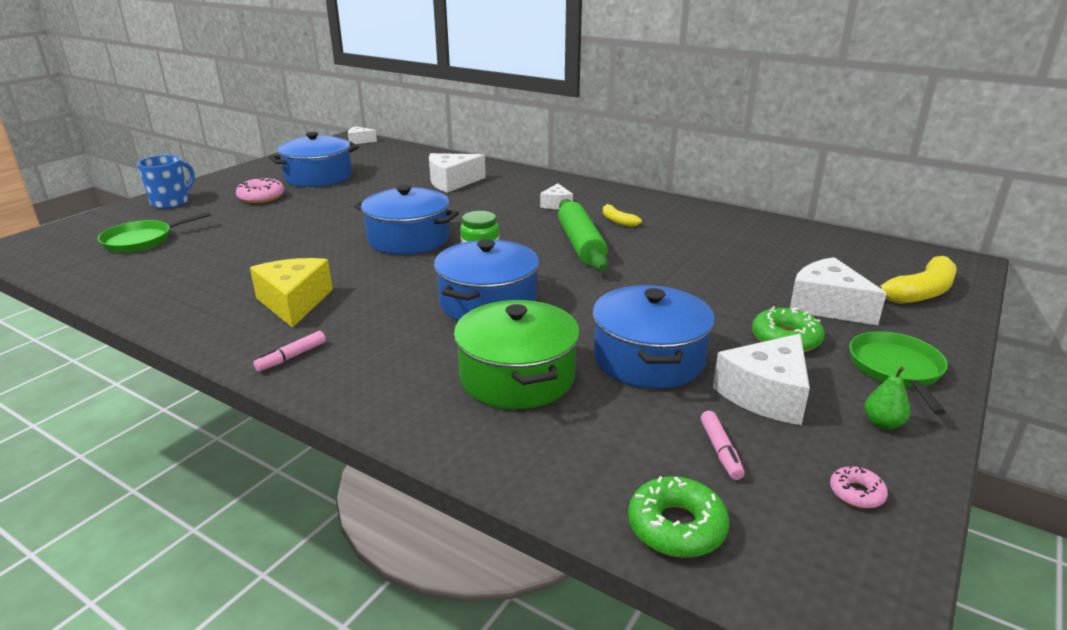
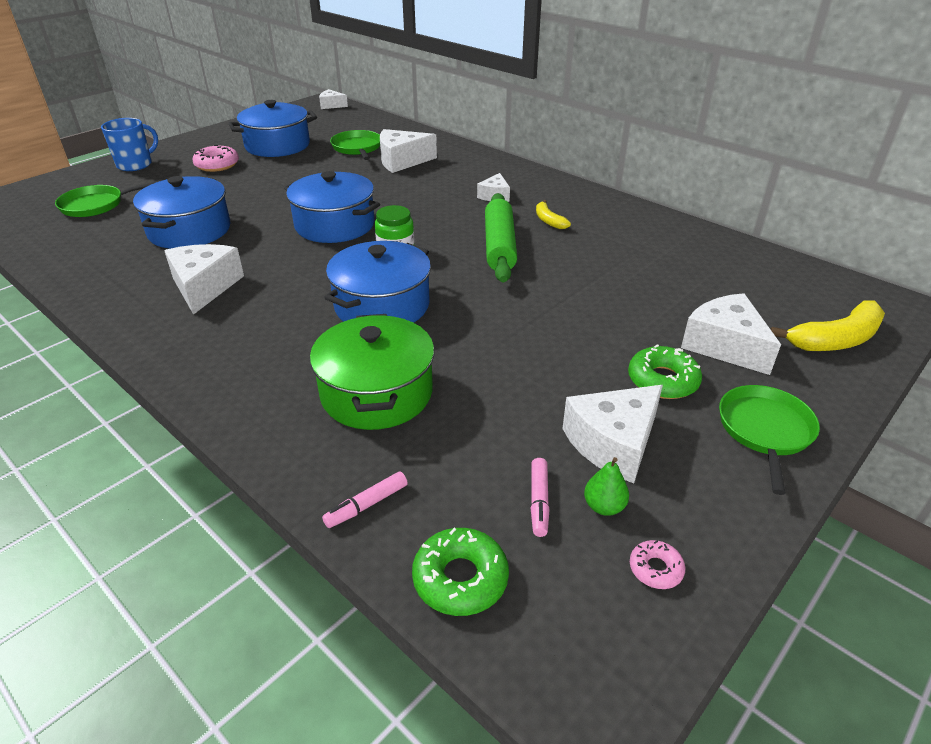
camera: 10 degrees right, 10 degrees up
yellow cheese [250,258,333,328] -> white cheese [164,244,244,315]
pink marker [253,331,326,372] -> pink marker moved to [322,471,408,528]
blue pot [592,285,715,389] -> blue pot moved to [133,176,230,249]
green pear [864,367,911,430] -> green pear moved to [584,457,629,516]
none -> green pan [330,130,380,160]

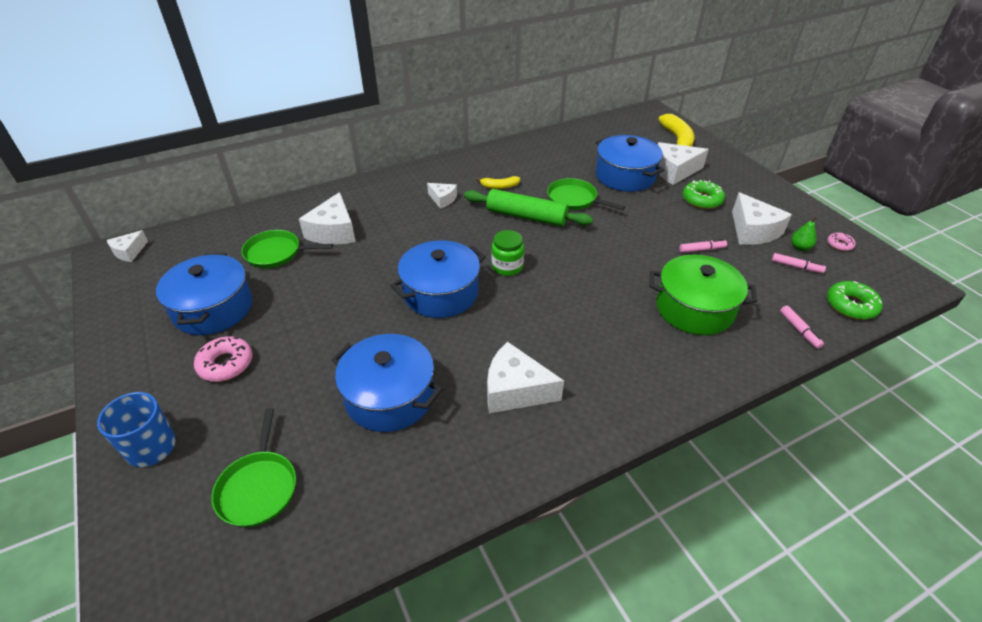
camera: 70 degrees left, 5 degrees up
blue pot [324,241,431,323] -> blue pot moved to [596,135,664,192]
green pan [719,385,820,495] -> green pan moved to [547,178,625,210]
none -> pink marker [679,239,727,253]

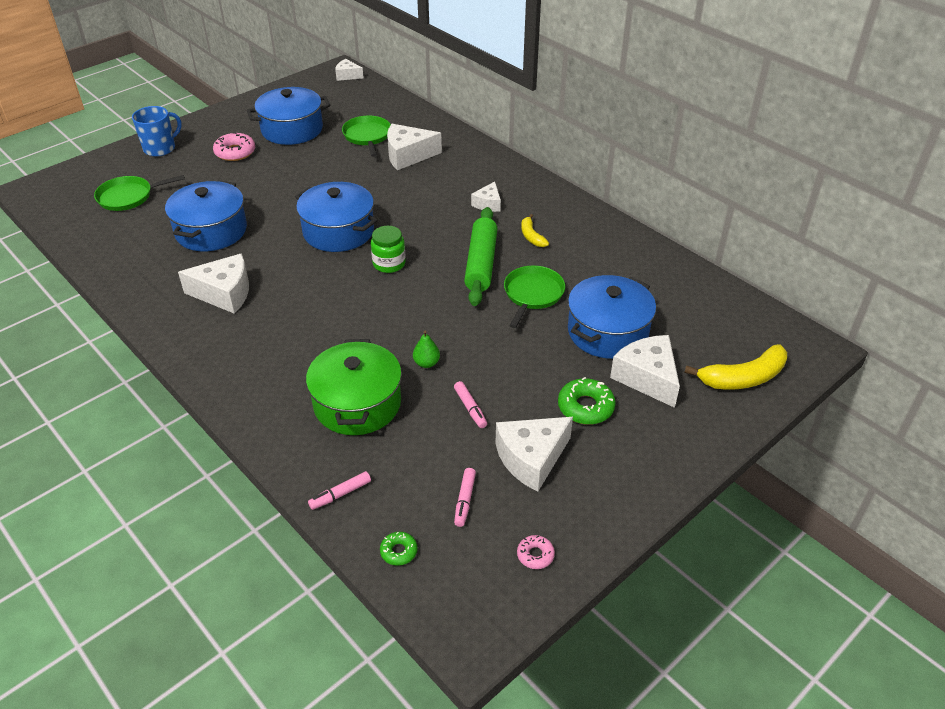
camera: 75 degrees right, 0 degrees up
white cheese [487,342,564,413] -> white cheese turned 90 degrees clockwise [178,253,249,314]
green pear [791,216,817,251] -> green pear moved to [413,331,440,368]
green donut [827,281,883,320] -> green donut [380,532,418,566], size x0.57

